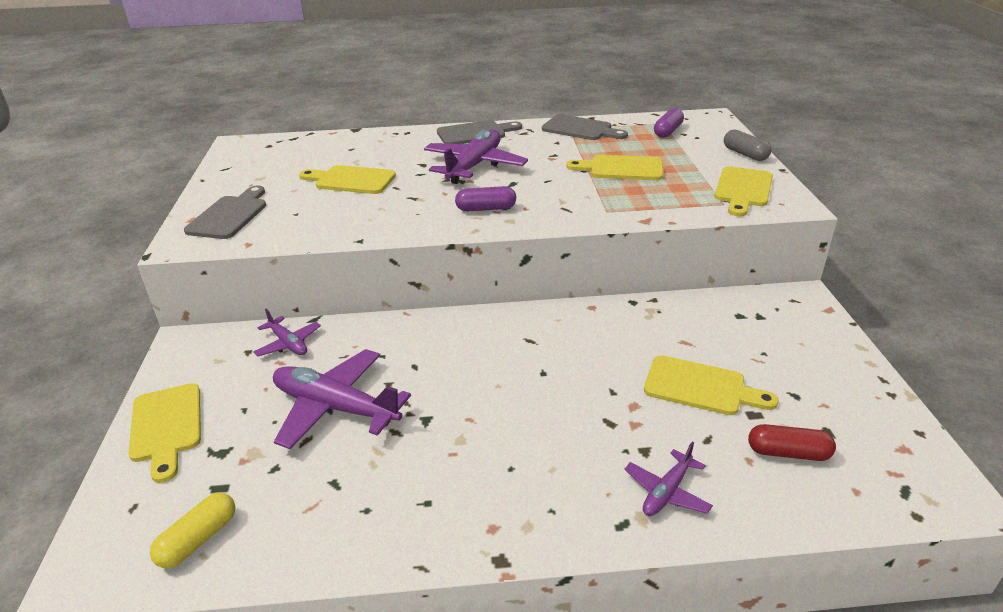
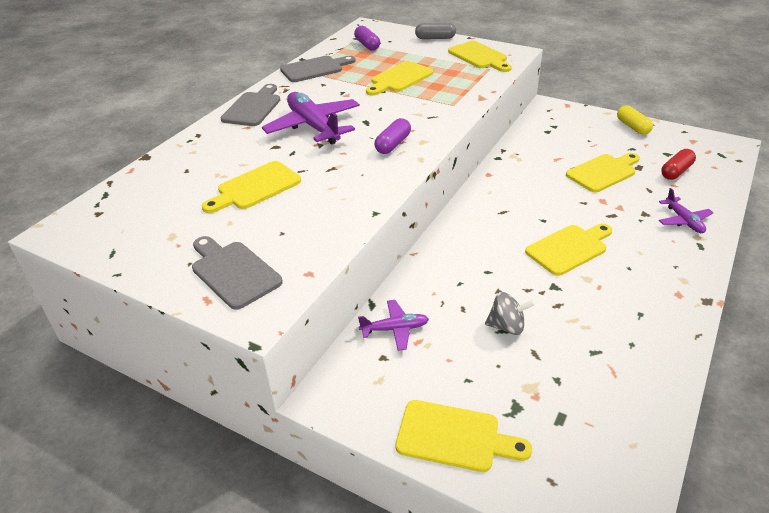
camera: 55 degrees left, 5 degrees up
yellow capsule [150,492,235,568] -> yellow capsule moved to [617,105,653,135]
purple plane [273,349,411,449] -> grey spinning top [485,292,535,335]
none -> yellow cutting board [525,223,613,276]

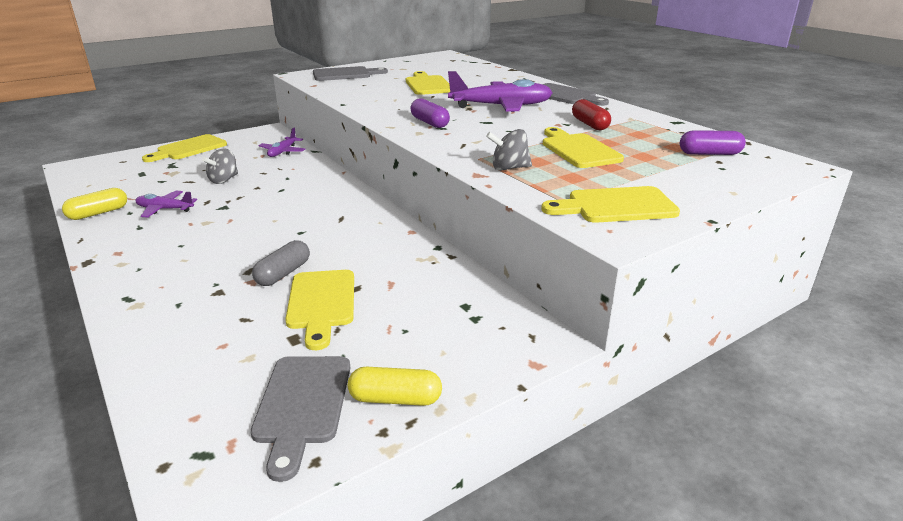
camera: 115 degrees right, 10 degrees down
grey cutting board [280,56,356,82] -> grey cutting board moved to [250,356,350,482]
grey capsule [415,23,456,39] -> grey capsule moved to [252,240,310,286]
yellow cutting board [525,223,613,276] -> none
purple plane [659,188,713,233] -> purple plane moved to [135,191,197,218]
red capsule [661,149,696,180] -> red capsule moved to [572,99,611,130]
none -> yellow capsule [62,188,127,220]
none -> grey spinning top [486,129,532,171]

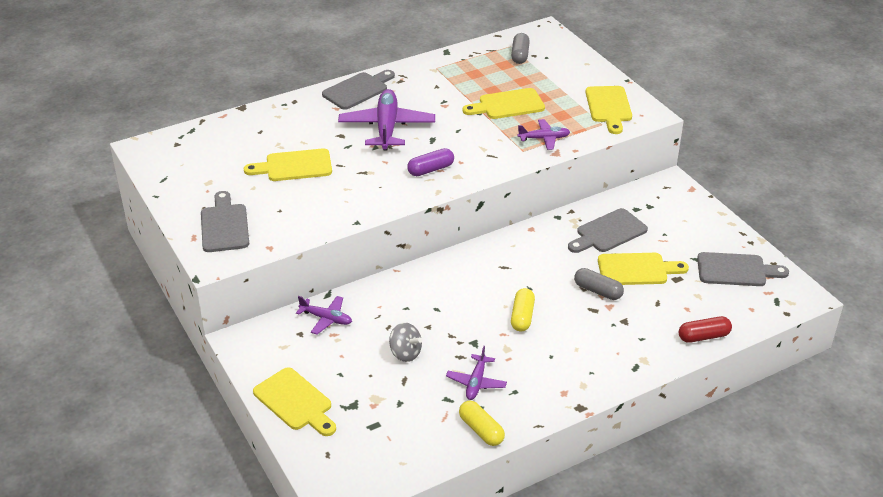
camera: 85 degrees left, 10 degrees up
yellow capsule [348,367,442,406] -> yellow capsule moved to [511,288,535,331]
grey spinning top [486,129,532,171] -> purple plane [517,119,570,150]
red capsule [572,99,611,130] -> red capsule moved to [679,316,732,343]
purple capsule [680,130,746,155] -> grey capsule [511,33,530,64]
none -> grey cutting board [568,208,648,253]

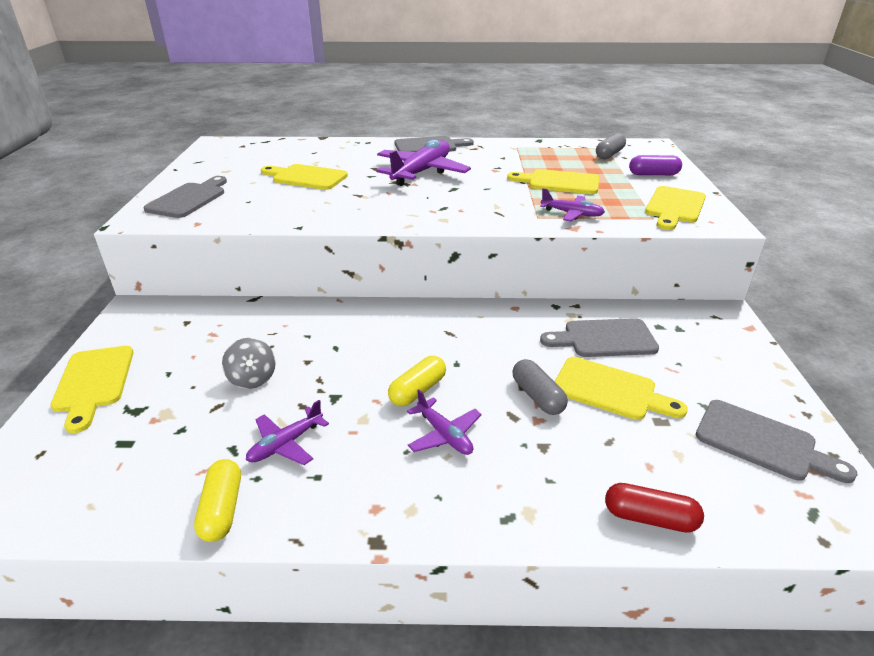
camera: 30 degrees right, 5 degrees down
purple plane [296,296,352,335] -> purple plane moved to [407,389,482,455]
purple capsule [407,148,454,176] -> purple capsule moved to [629,155,682,175]

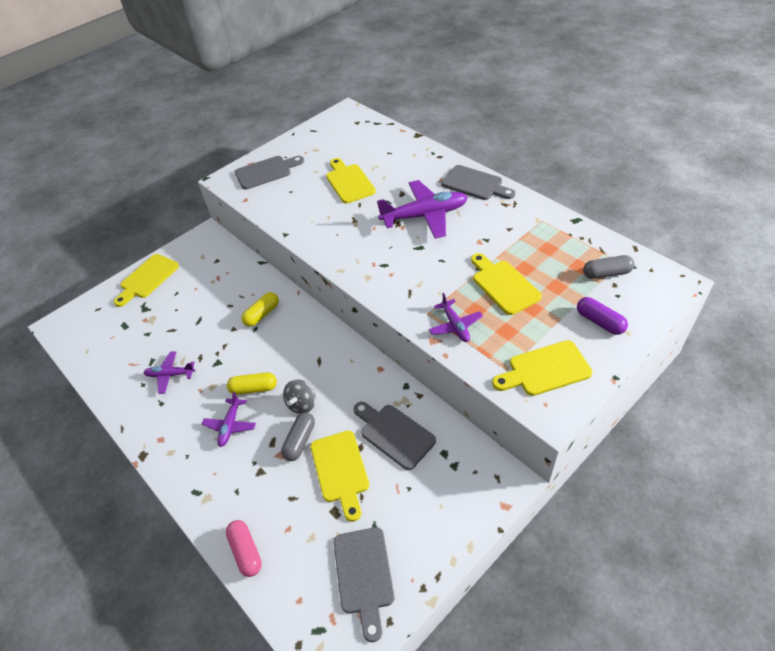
camera: 50 degrees right, 15 degrees up
yellow capsule [194,459,241,542] -> yellow capsule moved to [241,292,279,327]
grey spinning top [222,338,276,389] -> grey spinning top moved to [283,379,316,414]
red capsule [605,483,704,533] -> pink capsule [226,520,262,577]

